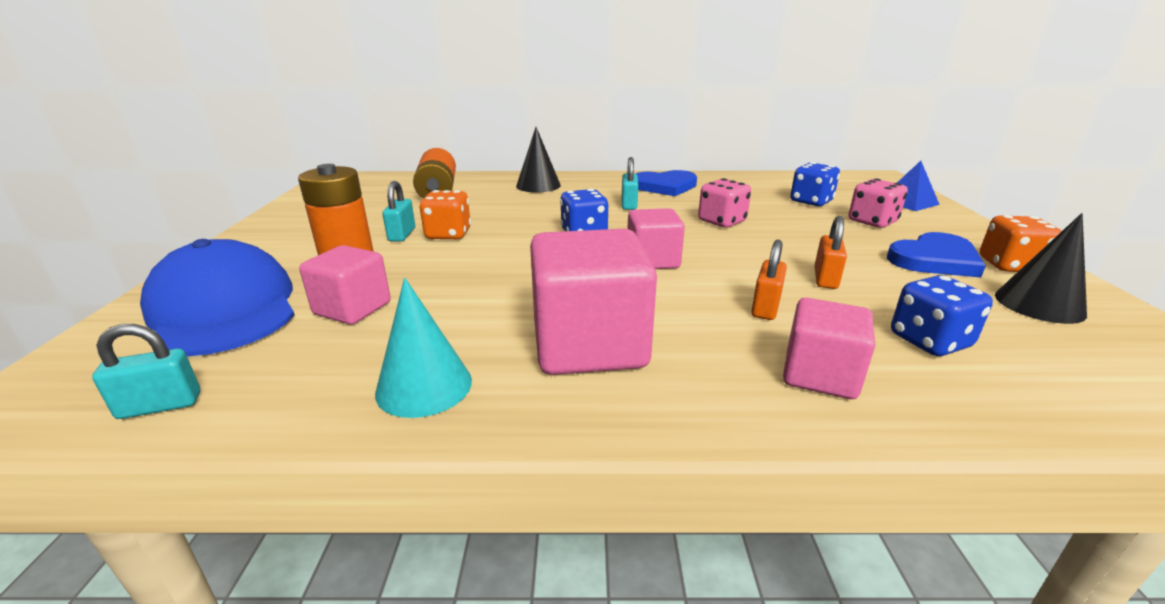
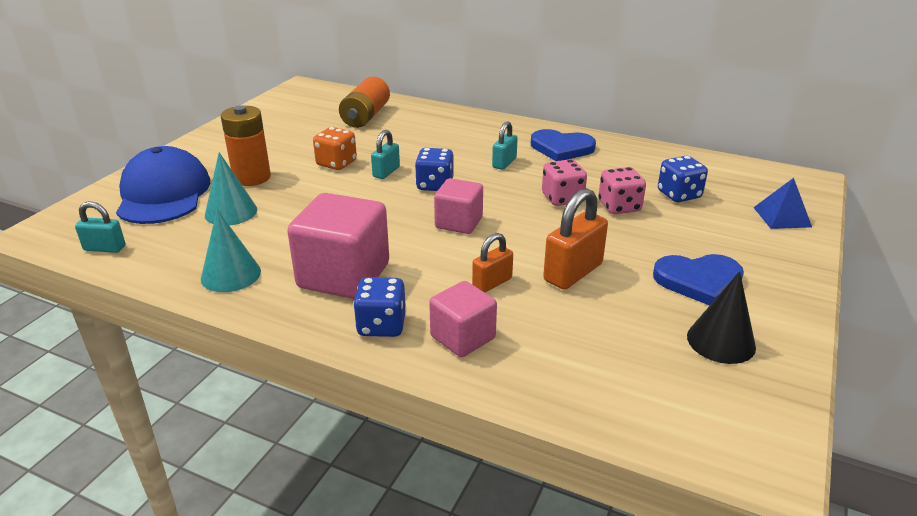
camera: 25 degrees right, 5 degrees up
pink cube [299,245,391,324] -> turquoise cone [205,152,257,225]
turquoise padlock [382,181,415,242] -> turquoise padlock moved to [371,130,400,179]
black cone [516,127,561,193] -> none
orange padlock [814,216,847,289] -> orange padlock [543,188,608,290], size x1.66
pink dice [849,179,908,228] -> pink dice moved to [598,167,646,214]
blue dice [891,275,993,356] -> blue dice moved to [353,277,406,337]
orange dice [980,215,1062,272] -> none

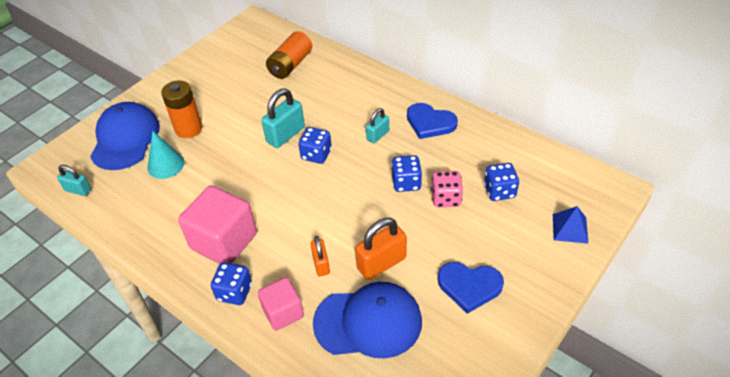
camera: 15 degrees right, 15 degrees up
turquoise cone [201,210,261,292] -> none
orange dice [313,127,357,170] -> none
turquoise padlock [371,130,400,179] -> turquoise padlock [261,89,305,148], size x1.66
pink cube [434,178,483,234] -> none
orange padlock [472,233,513,292] -> orange padlock turned 75 degrees counterclockwise [311,236,330,276]
pink dice [542,159,587,206] -> blue dice [391,155,422,192]
black cone [687,271,756,364] -> none
none -> blue cap [313,282,422,358]

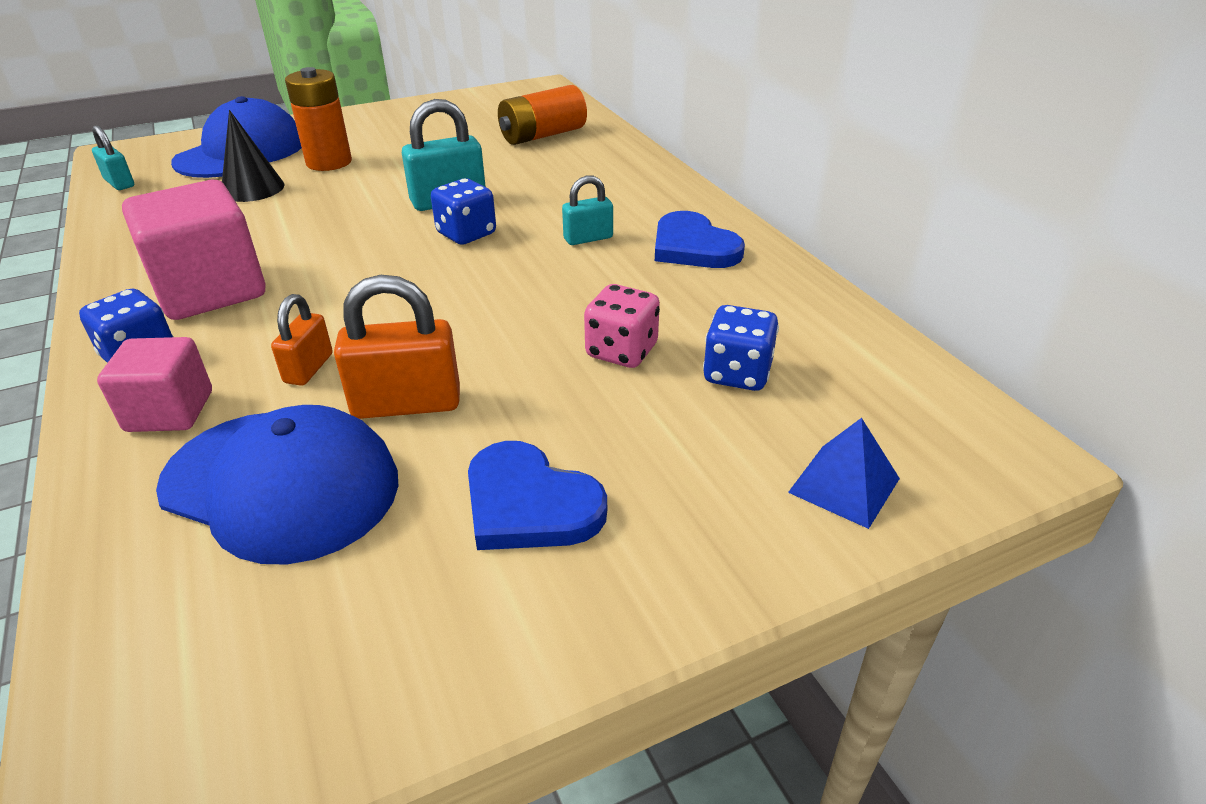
camera: 25 degrees right, 10 degrees down
turquoise cone [148,131,184,179] -> black cone [222,110,285,202]
blue dice [391,155,422,192] -> none

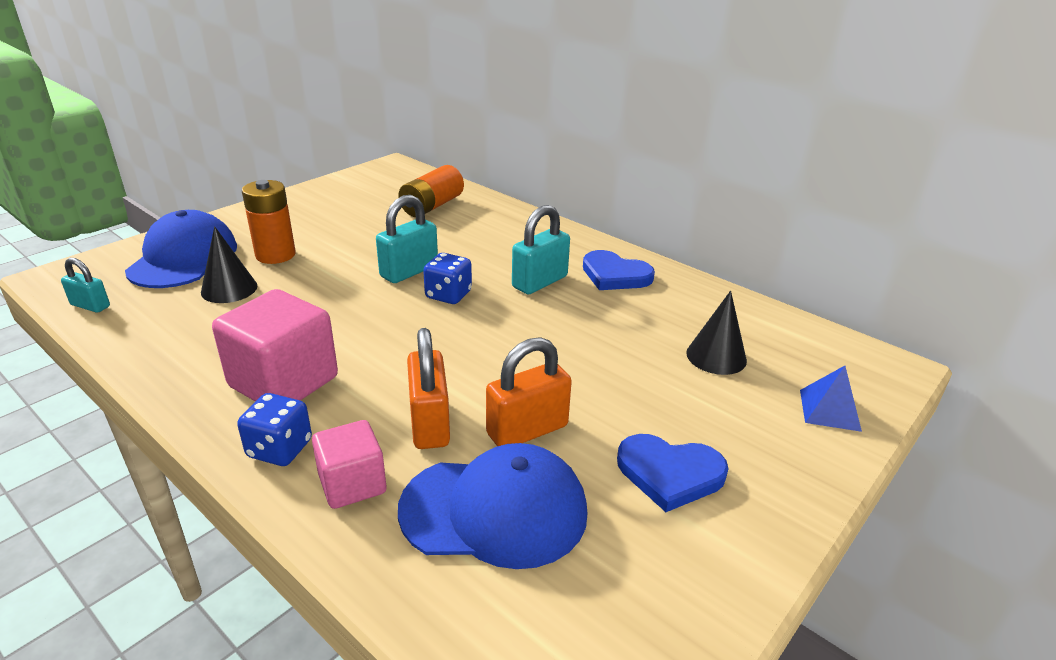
camera: 25 degrees left, 5 degrees down
orange padlock [271,294,333,386] -> orange padlock [407,328,450,449], size x1.66
turquoise padlock [562,175,613,245] -> turquoise padlock [512,205,570,294], size x1.66
pink dice [584,284,660,368] -> none
blue dice [703,305,779,391] -> black cone [686,291,747,375]

